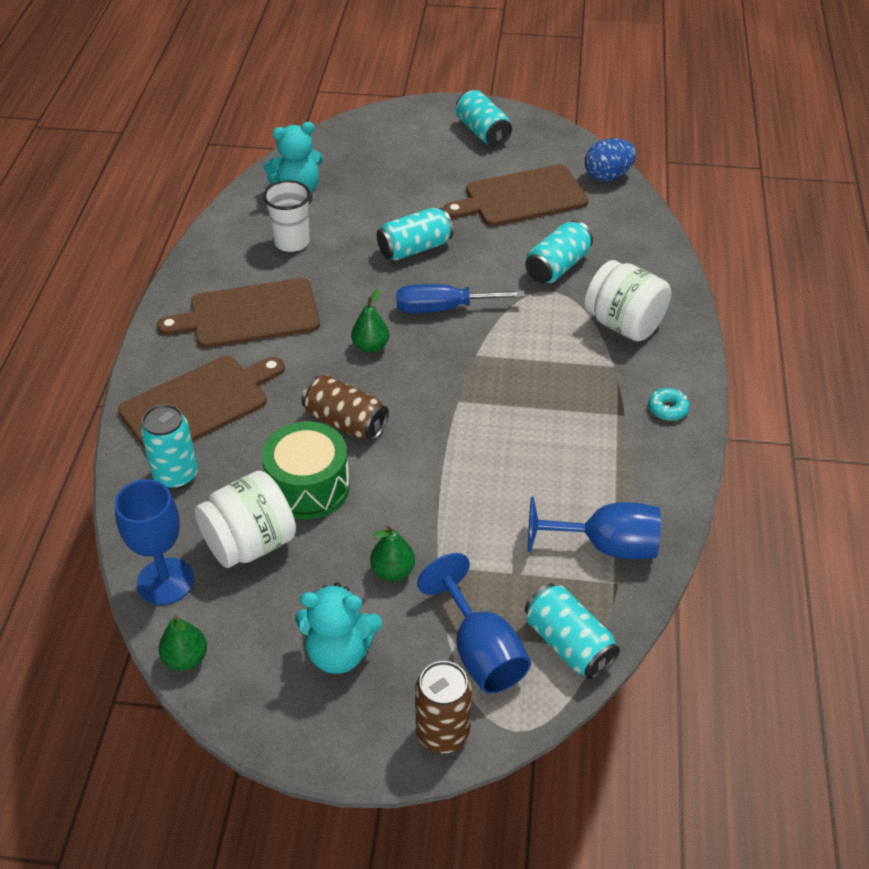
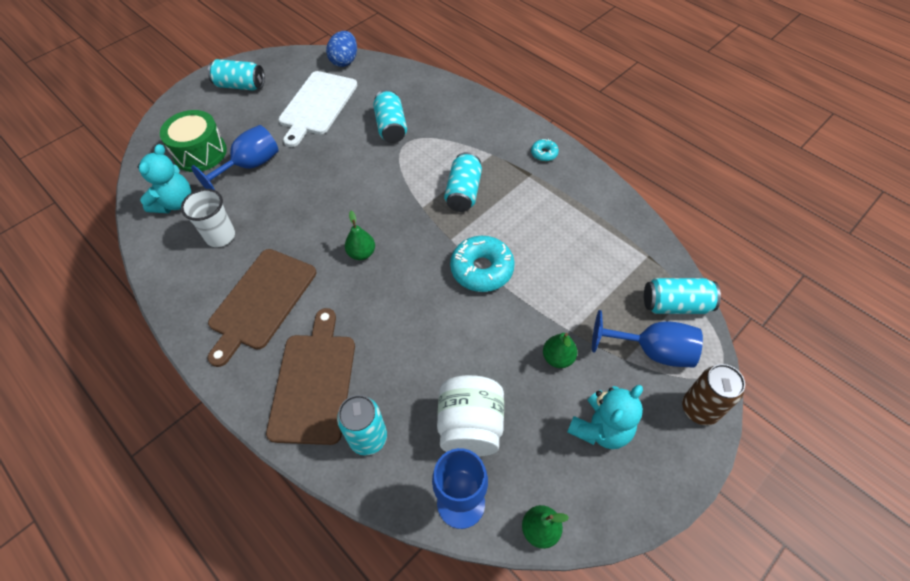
camera: 50 degrees left, 10 degrees up
green drum [262,421,350,519] -> green drum moved to [160,110,227,172]
brown can [301,375,389,441] -> none
turquoise can [377,208,453,261] -> turquoise can moved to [444,152,482,212]
blue screwdriver [396,284,525,313] -> none
brown cutting board [444,164,588,226] -> white cutting board [278,71,358,147]
blue goblet [528,497,661,559] -> blue goblet moved to [191,125,279,190]
white jar [585,260,671,341] -> none
none -> turquoise donut [450,236,515,292]

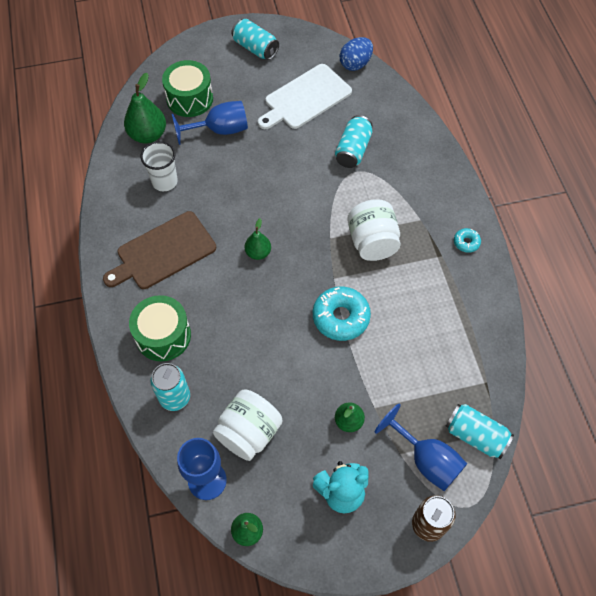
camera: 30 degrees right, 5 degrees up
turquoise teddy bear [137,144,191,213] -> green pear [124,73,166,143]
brown cutting board [266,308,355,445] -> green drum [129,295,191,361]
turquoise can [444,152,482,212] -> white jar [347,199,401,261]

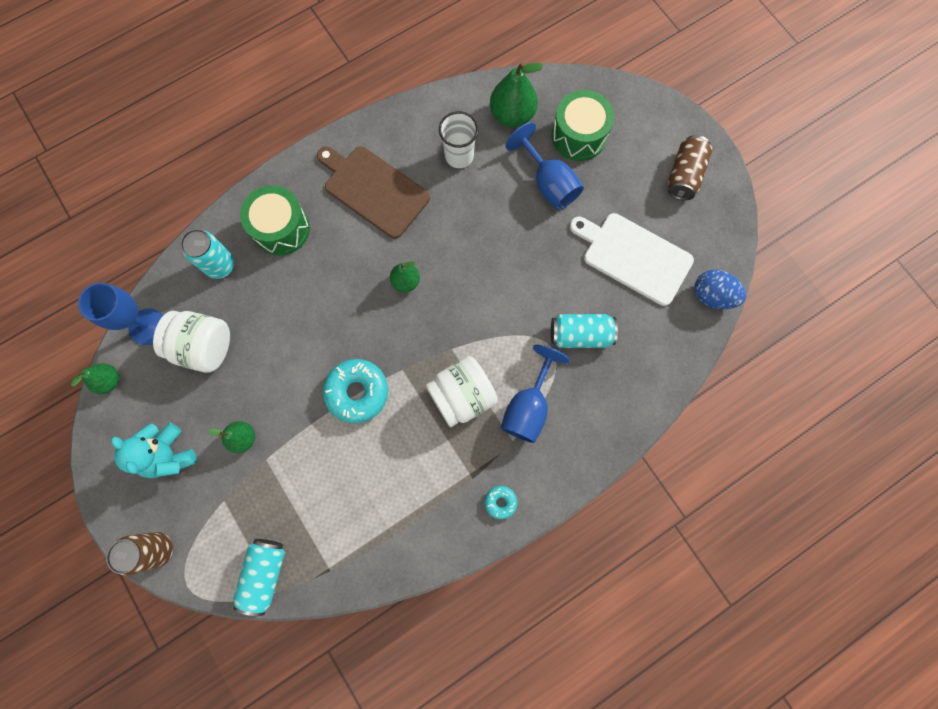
camera: 70 degrees right, 15 degrees up
turquoise can [231,19,279,60] -> brown can [668,135,712,200]
blue goblet [375,404,467,491] -> blue goblet moved to [500,345,570,443]

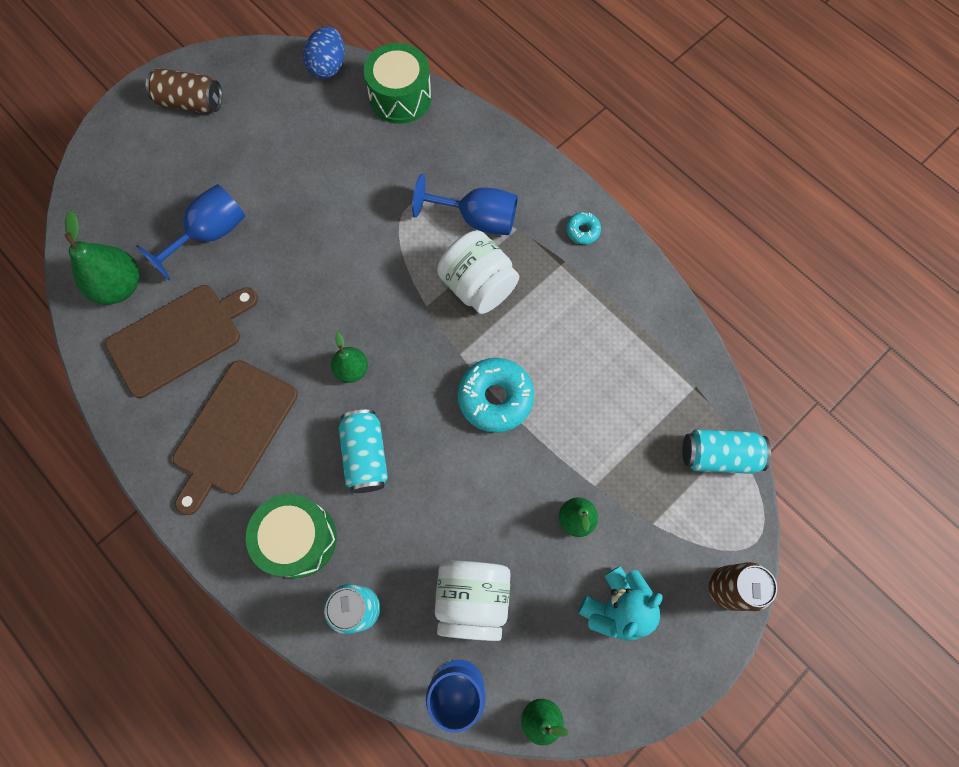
camera: 100 degrees left, 5 degrees down
white cup [439,111,479,168] -> brown cutting board [105,285,258,398]
green drum [551,90,614,161] -> green drum moved to [364,43,432,124]
turquoise can [551,314,618,348] -> turquoise can moved to [339,410,388,493]
white cutting board [570,213,694,306] -> none

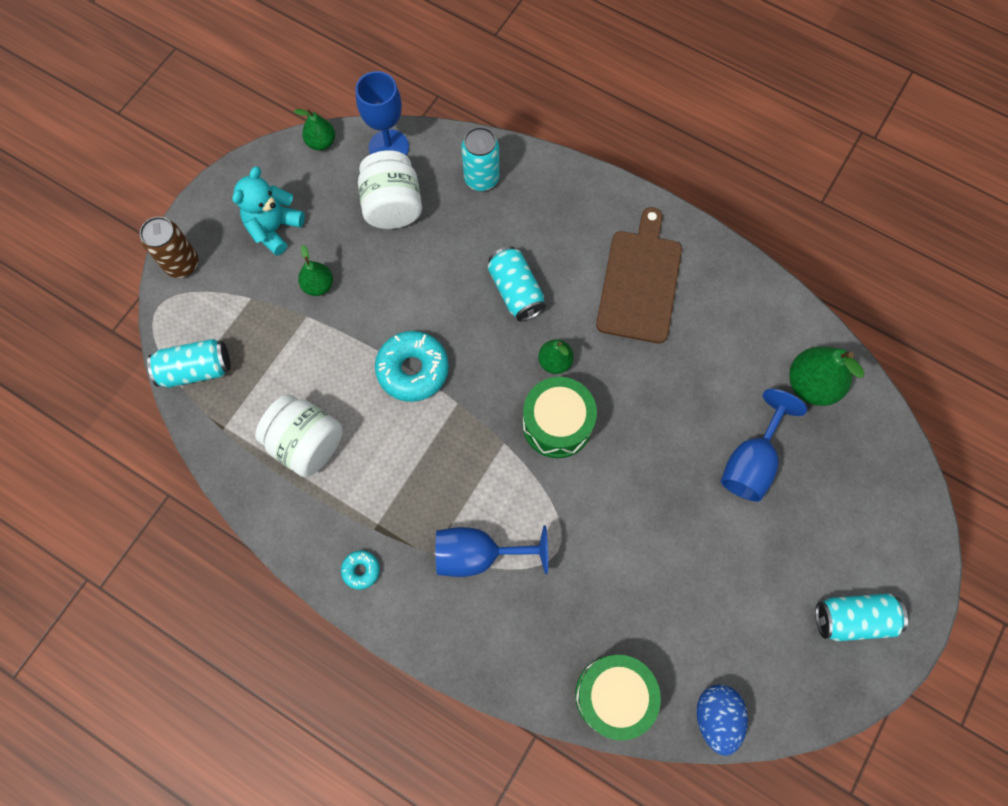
camera: 165 degrees right, 0 degrees up
brown cutting board [105,285,258,398] -> none
brown can [146,68,222,113] -> turquoise can [815,593,908,641]
green drum [246,494,337,578] -> green drum moved to [522,377,597,458]
white jar [437,231,519,314] -> white jar moved to [255,394,343,477]

